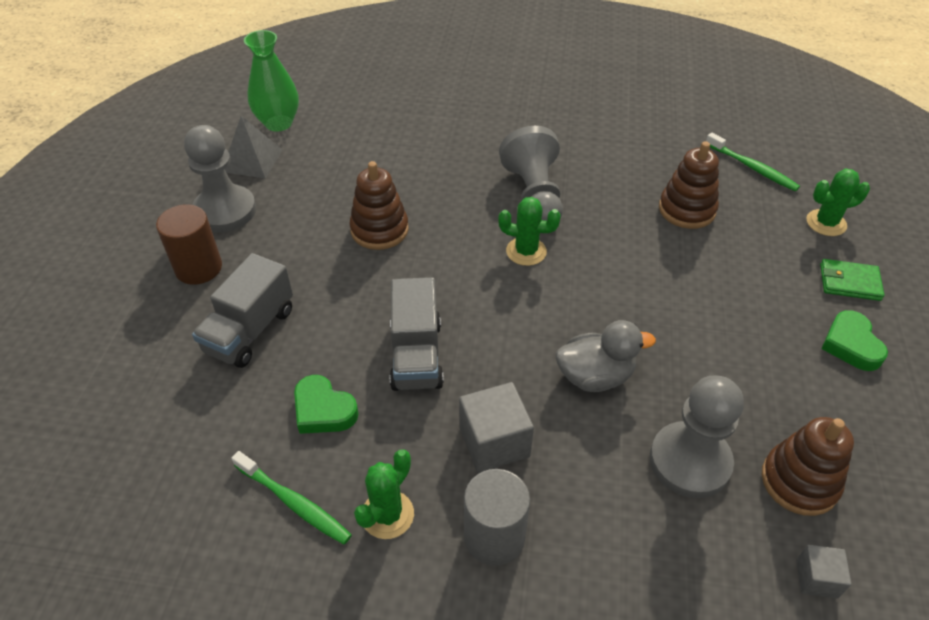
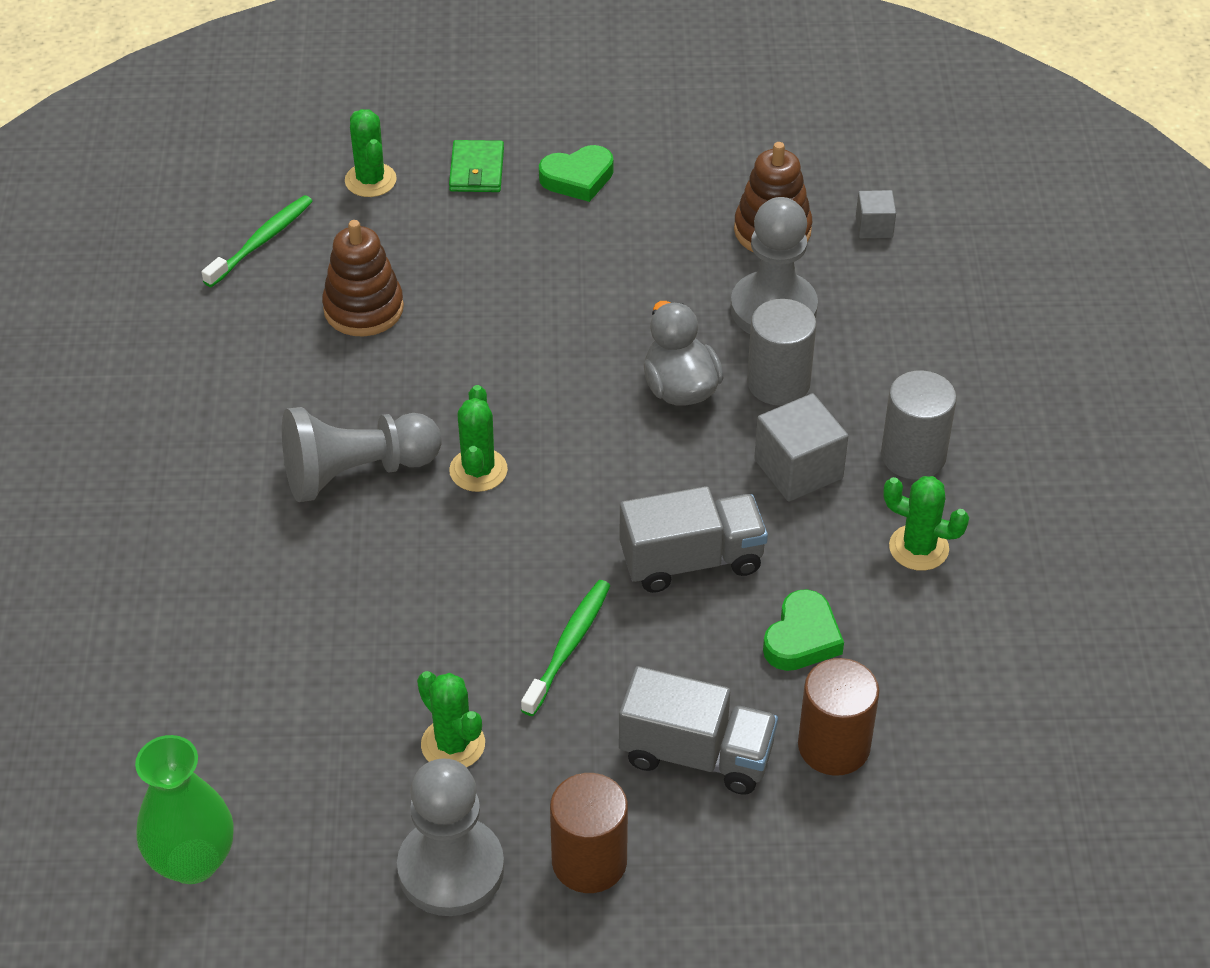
camera: 100 degrees left, 0 degrees up
grey pyramid [225,116,282,179] -> none
green toothbrush [232,451,352,545] -> green toothbrush moved to [521,580,611,716]
brown stacking toy [349,161,409,250] -> none
none -> green cactus [417,671,485,767]
none -> grey cylinder [747,299,817,406]
none -> brown cylinder [798,658,879,776]

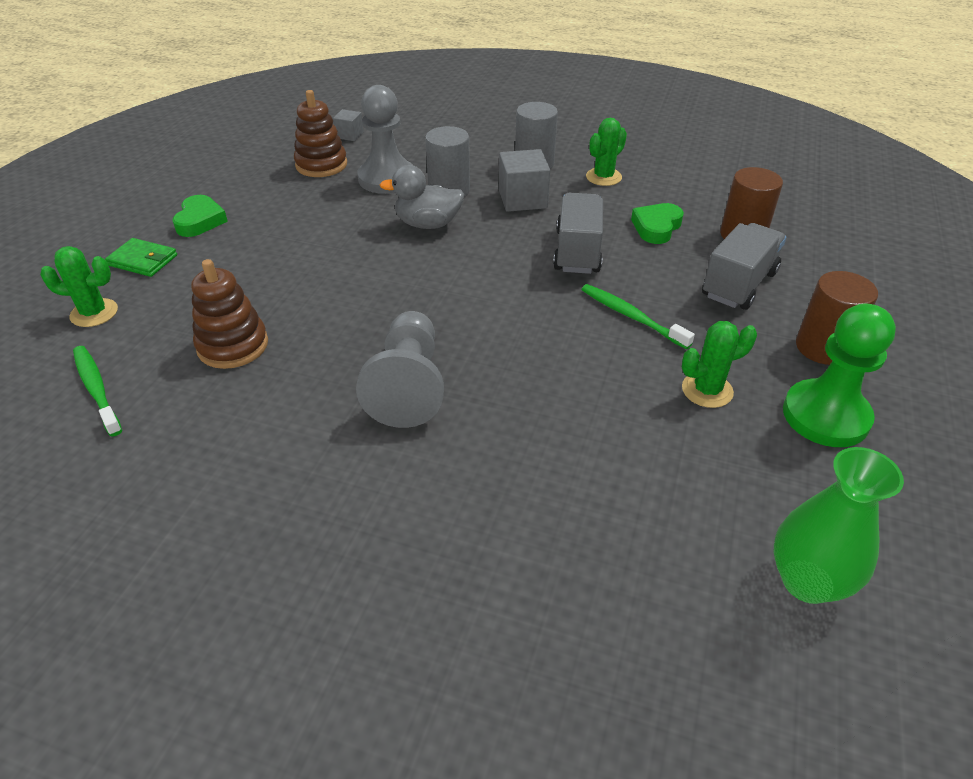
camera: 70 degrees left, 5 degrees down
grey pawn [397,758,504,916] -> green pawn [783,304,896,447]
green cactus [449,385,508,492] -> none
green heart [763,589,844,671] -> green heart turned 105 degrees counterclockwise [631,203,684,244]

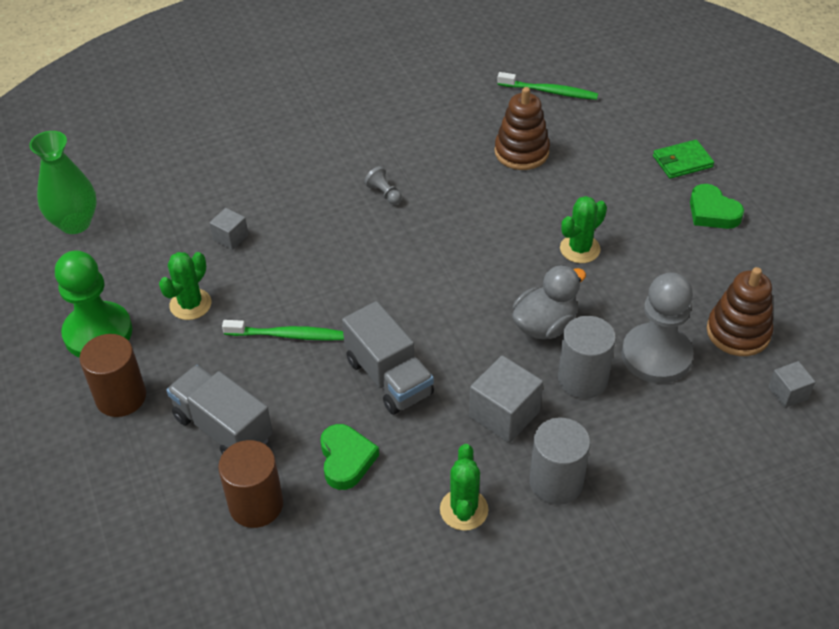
camera: 140 degrees right, 5 degrees up
green cactus [40,246,118,327] -> green cactus moved to [560,196,607,263]
grey pawn [356,311,444,428] -> grey pawn [364,166,402,205], size x0.41
grey truck [702,223,786,310] -> grey truck turned 135 degrees clockwise [166,365,273,454]
none -> grey cube [209,208,248,250]

